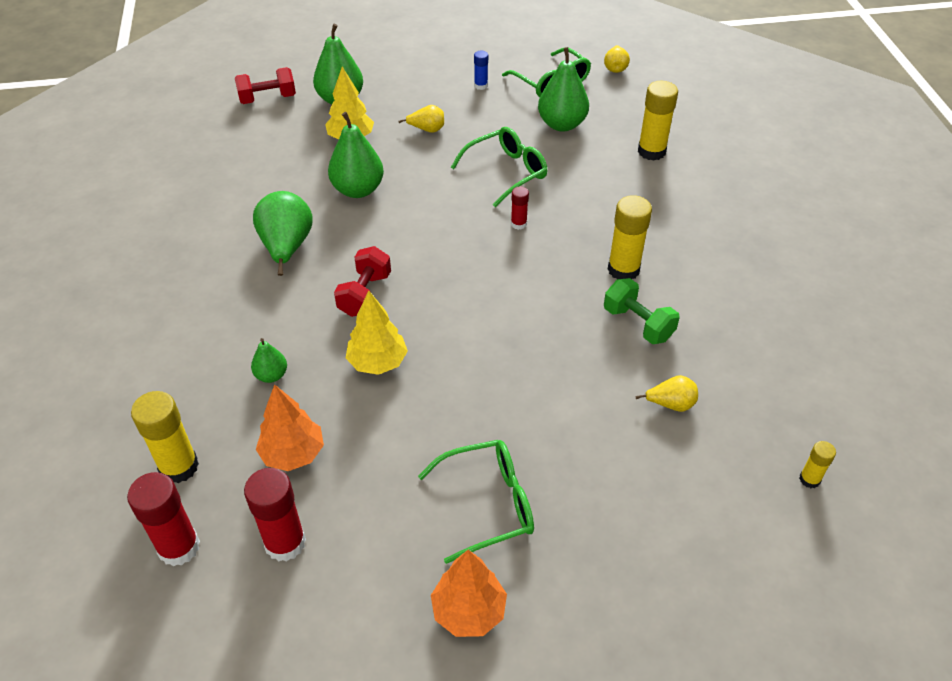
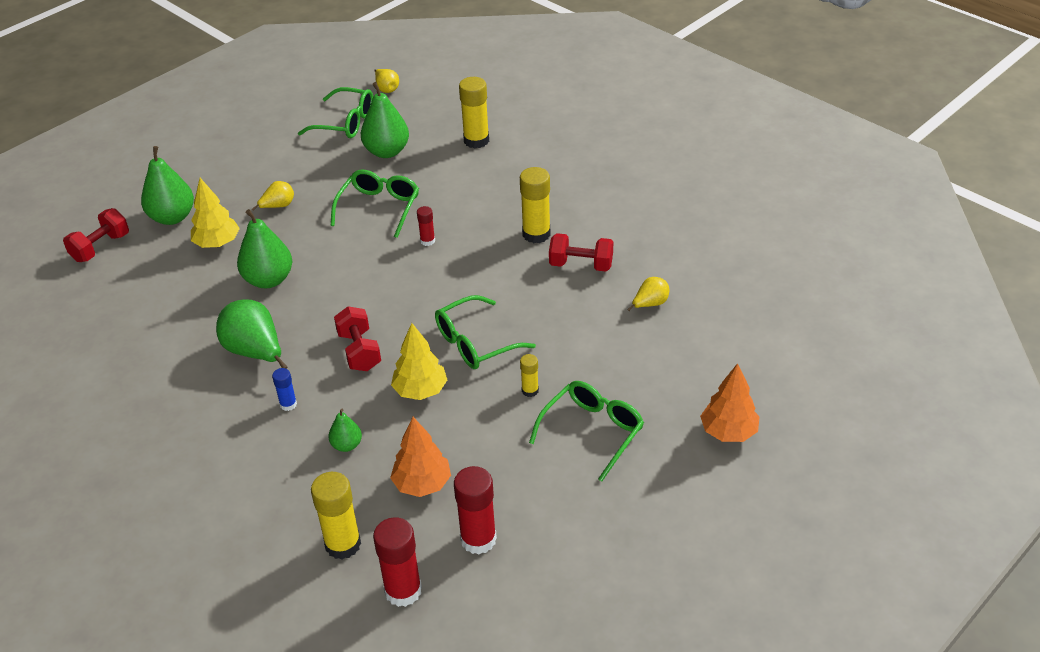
camera: 35 degrees left, 5 degrees down
orange tree [431,550,507,637] -> orange tree moved to [700,363,760,442]
blue glue stick [474,51,488,90] -> blue glue stick moved to [272,368,297,411]
green dumbbell [604,278,680,344] -> red dumbbell [549,233,613,272]
yellow glue stick [799,441,836,488] -> yellow glue stick moved to [520,354,539,397]
none -> green glasses [435,295,536,369]

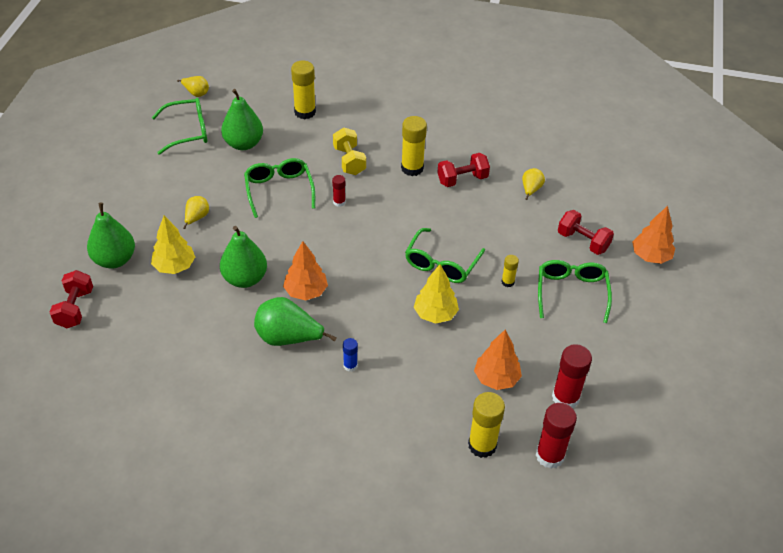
camera: 35 degrees left, 5 degrees up
green pear [329,409,362,452] -> none
red dumbbell [334,306,381,371] -> red dumbbell moved to [558,210,614,255]
none -> orange tree [283,241,328,301]
none -> yellow dumbbell [333,128,366,175]

